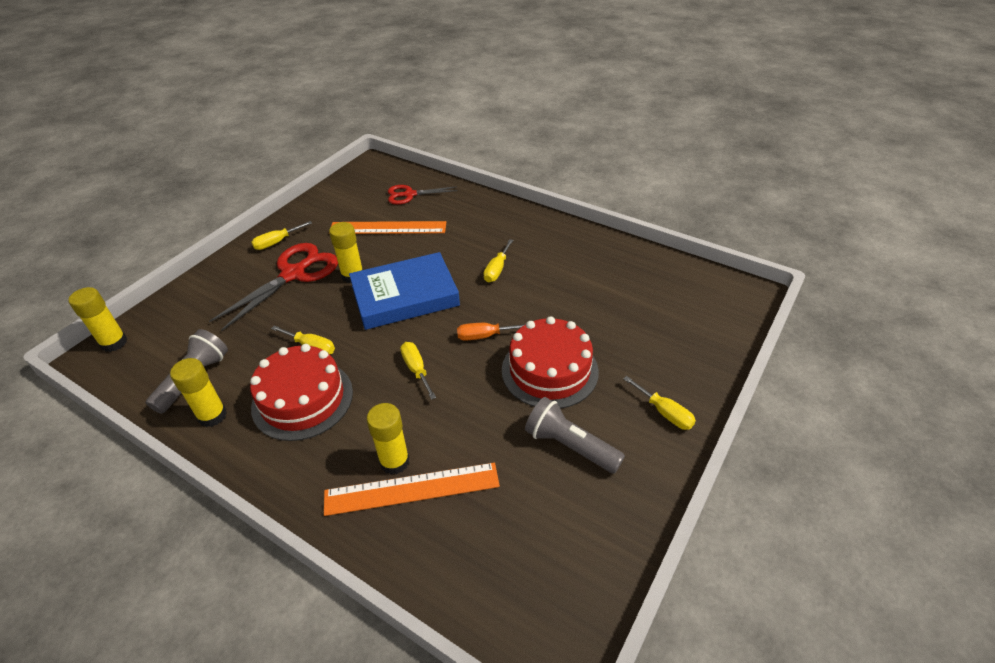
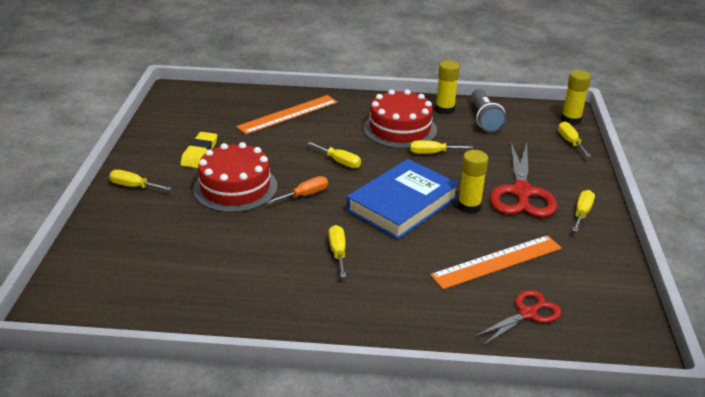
camera: 150 degrees right, 10 degrees down
yellow glue stick [367,403,410,475] -> none
grey flashlight [525,397,625,474] -> yellow eraser [180,132,217,168]
none -> yellow screwdriver [558,121,591,157]

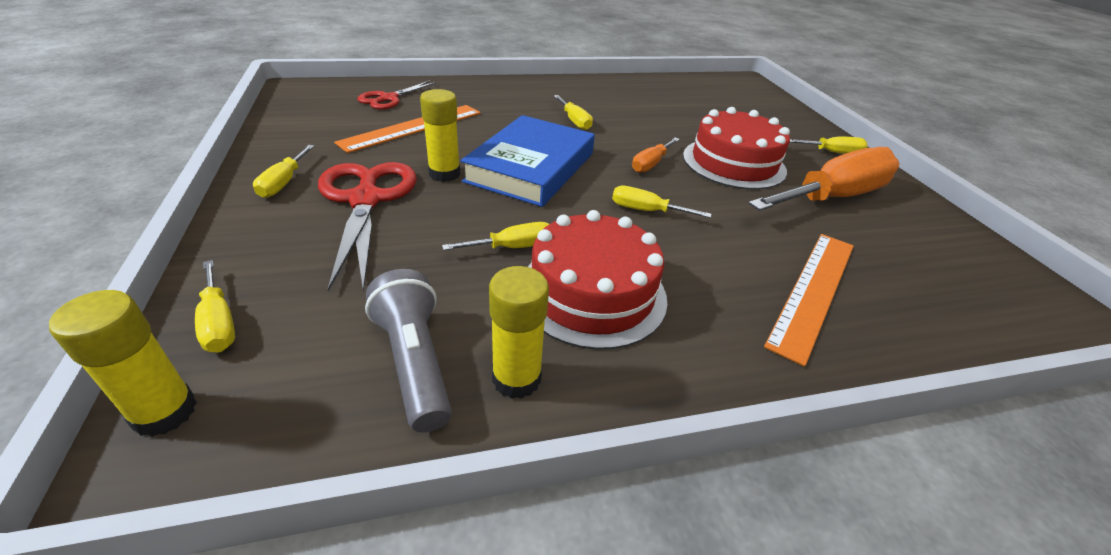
camera: 160 degrees right, 5 degrees up
yellow eraser [180,132,217,168] -> orange screwdriver [748,147,900,211]

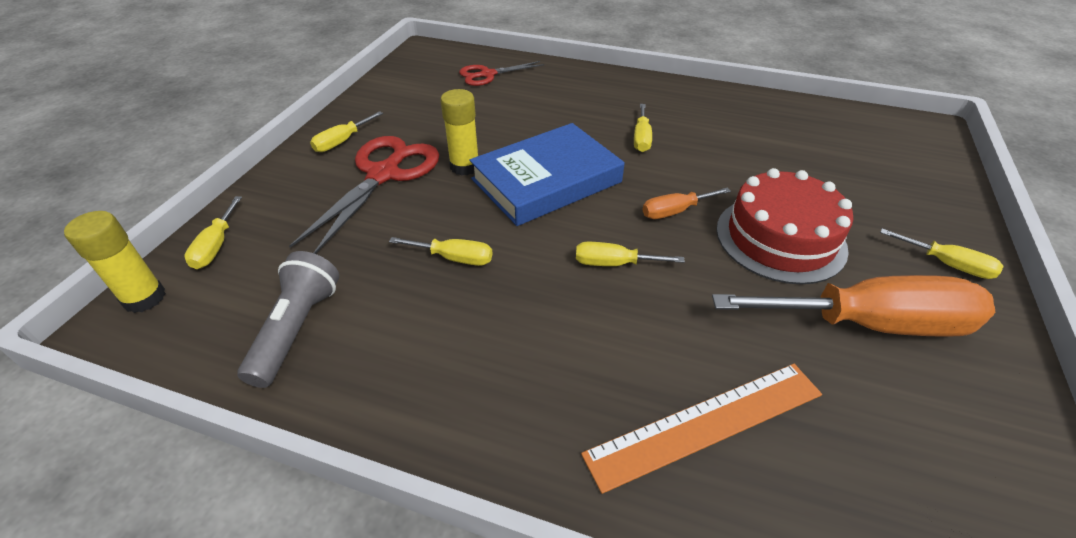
camera: 35 degrees right, 5 degrees up
orange ruler [334,105,480,153] -> none
yellow glue stick [489,266,549,399] -> none
red cake [528,210,667,350] -> none
yellow screwdriver [612,186,712,218] -> yellow screwdriver turned 45 degrees counterclockwise [576,242,685,266]

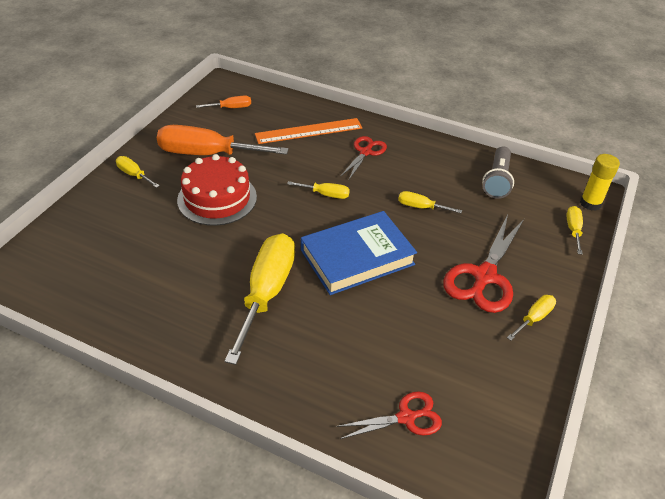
camera: 175 degrees left, 0 degrees up
yellow glue stick [441,89,478,176] -> none
yellow screwdriver [634,104,652,152] -> yellow screwdriver [224,233,295,365], size x2.18
orange screwdriver [642,187,731,219] -> orange screwdriver moved to [196,95,251,108]
none -> red scissors [340,136,387,179]

